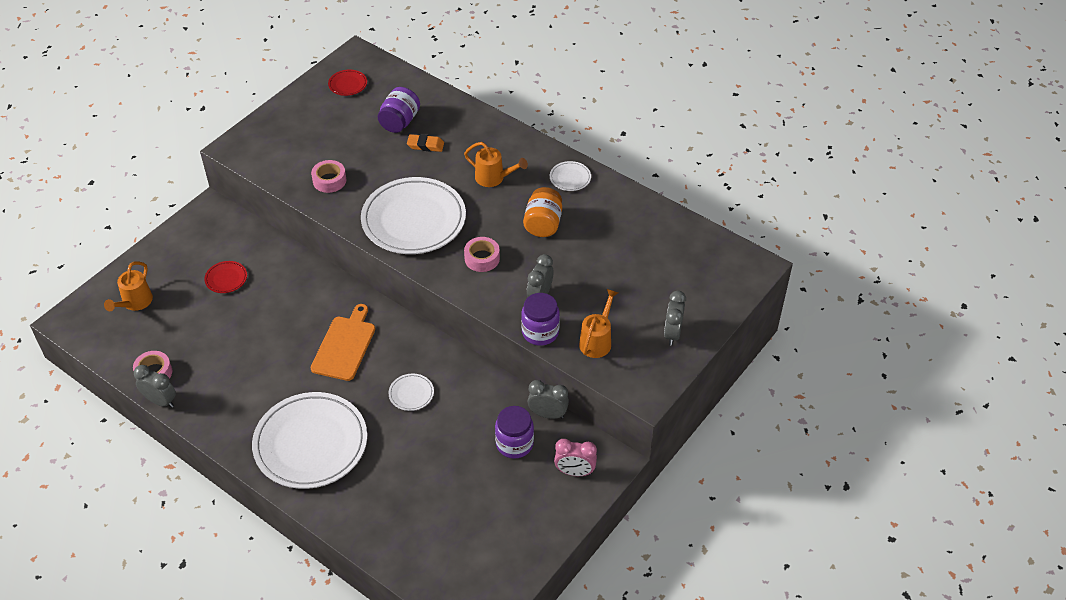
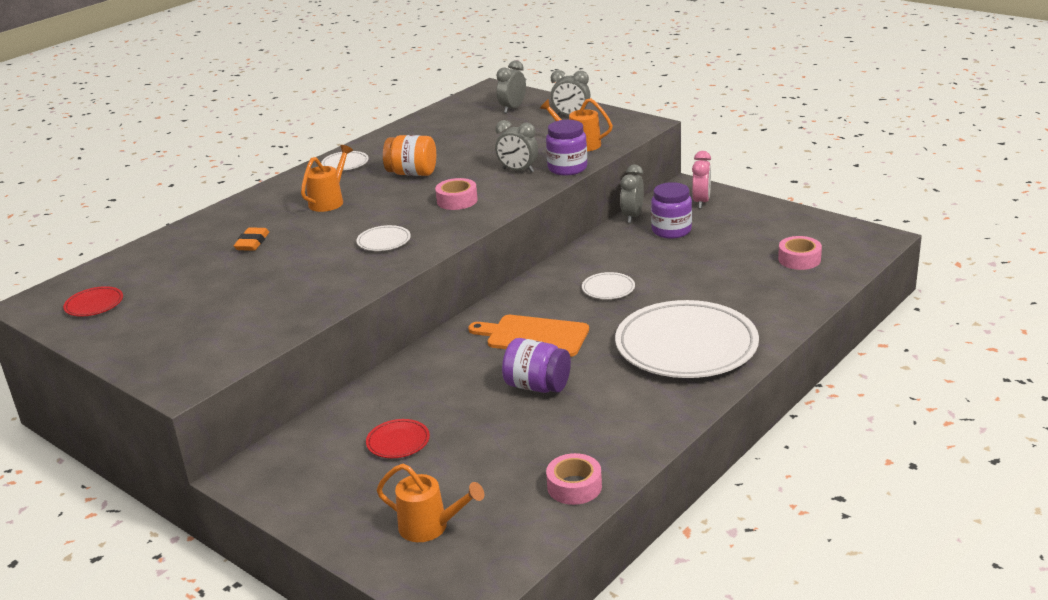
camera: 85 degrees left, 20 degrees down
grey clock [134,365,176,408] -> grey clock moved to [496,60,526,114]
pink tape [311,160,346,193] -> pink tape moved to [778,236,822,270]
white plate [361,177,466,254] -> white plate [356,225,411,251], size x0.41
purple jar [378,87,420,133] -> purple jar moved to [502,338,571,393]

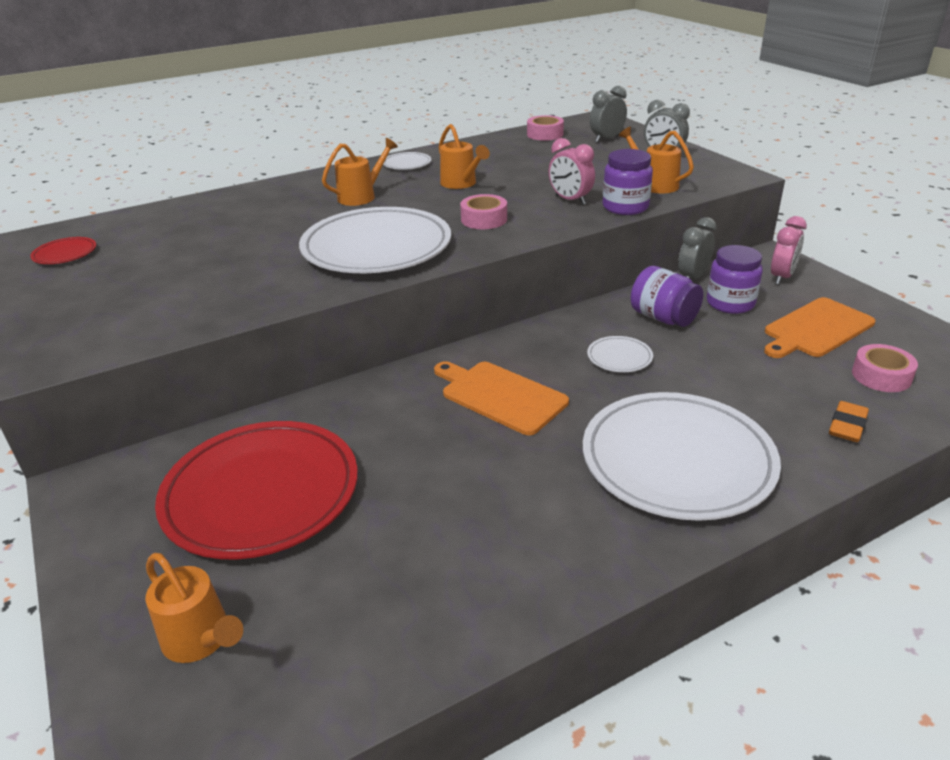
camera: 20 degrees right, 5 degrees up
orange eraser [234,227,269,251] -> orange eraser moved to [829,401,869,442]
white plate [356,225,411,251] -> white plate [299,207,451,273], size x2.44
red plate [366,419,430,458] -> red plate [155,421,358,559], size x2.44
orange jar [383,135,436,176] -> orange watering can [439,124,490,189]
grey clock [495,120,538,173] -> pink clock [549,138,595,205]
purple jar [502,338,571,393] -> purple jar moved to [631,266,703,327]
pink tape [546,453,602,505] -> pink tape moved to [527,115,564,141]
none -> orange cutting board [764,297,875,358]

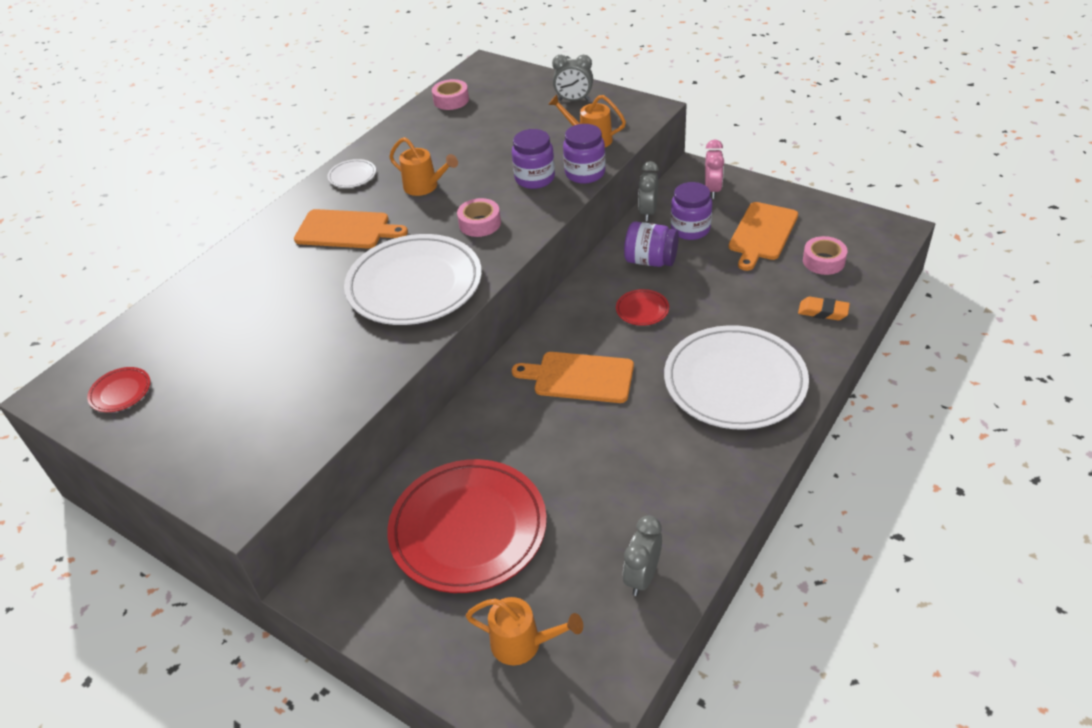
camera: 25 degrees left, 10 degrees up
orange watering can [322,138,398,206] -> orange cutting board [294,209,408,248]
pink clock [549,138,595,205] -> purple jar [512,129,555,189]
white plate [587,336,653,372] -> red plate [616,289,669,326]
grey clock [590,86,627,143] -> grey clock moved to [623,515,662,596]
orange eraser [829,401,869,442] -> orange eraser turned 75 degrees counterclockwise [798,297,850,320]

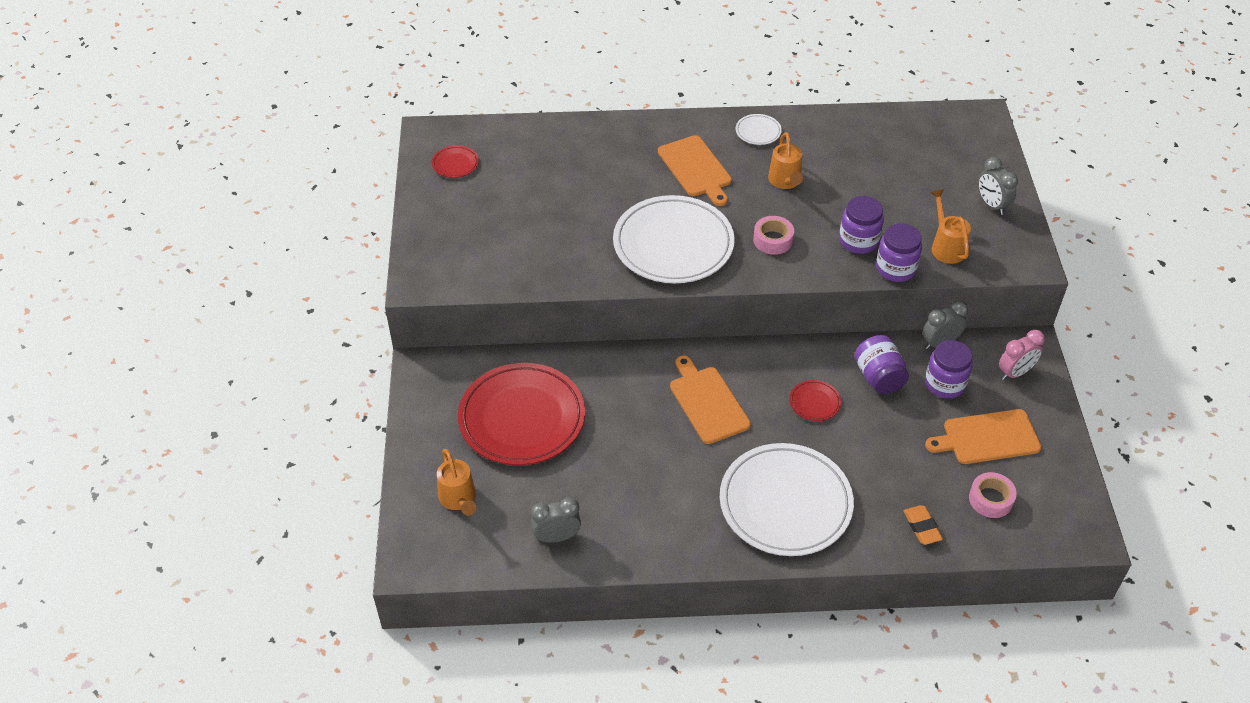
camera: 50 degrees right, 5 degrees up
pink tape [432,79,469,110] -> none

